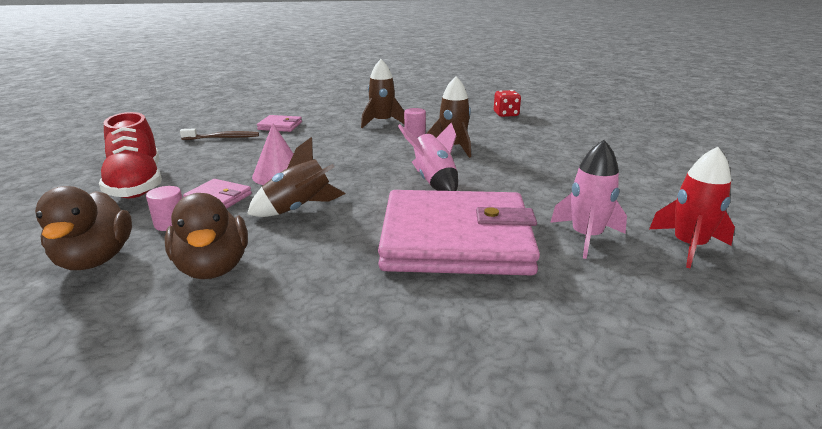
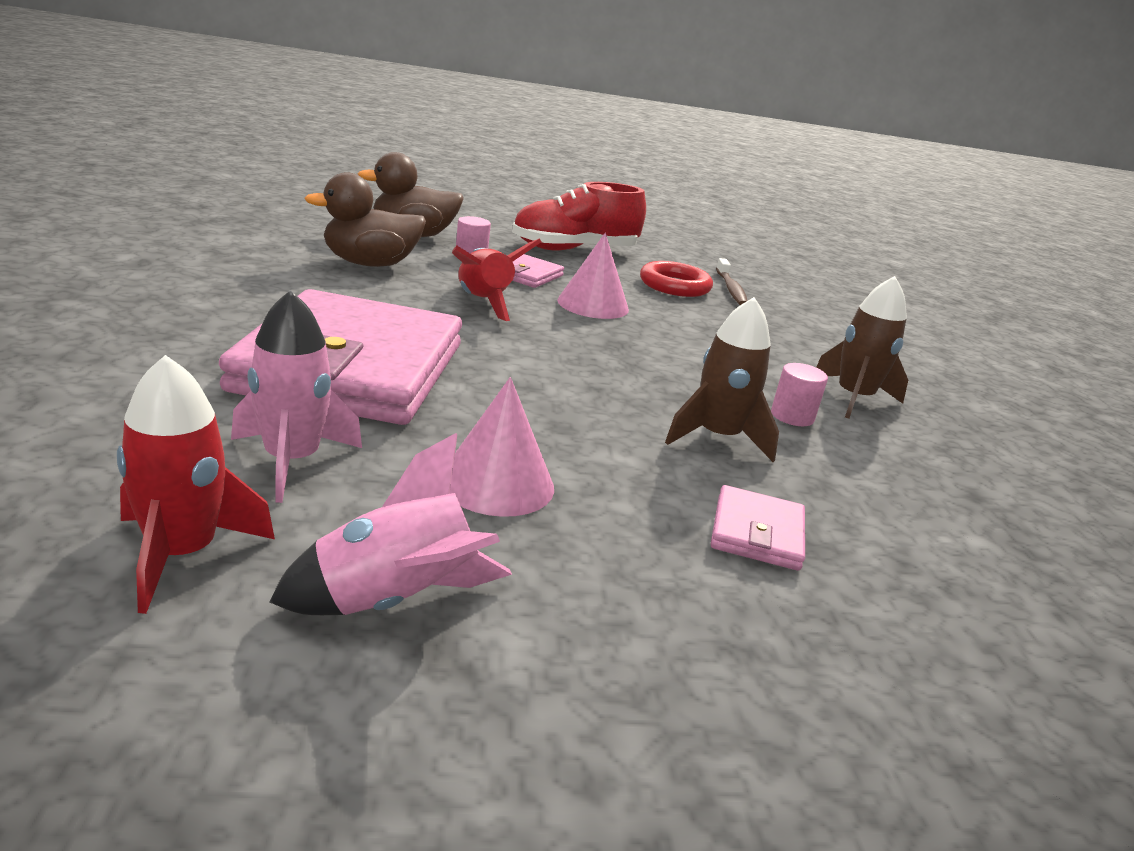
camera: 90 degrees right, 0 degrees up
brown rocket [247,137,346,217] -> red rocket [452,238,542,321]
pink wallet [257,115,302,132] -> pink wallet moved to [711,485,805,571]
pink rocket [398,123,458,191] -> pink rocket moved to [269,433,512,615]
red dice [494,90,521,117] -> none
none -> pink cone [450,377,554,517]
none -> red ring [640,261,713,297]

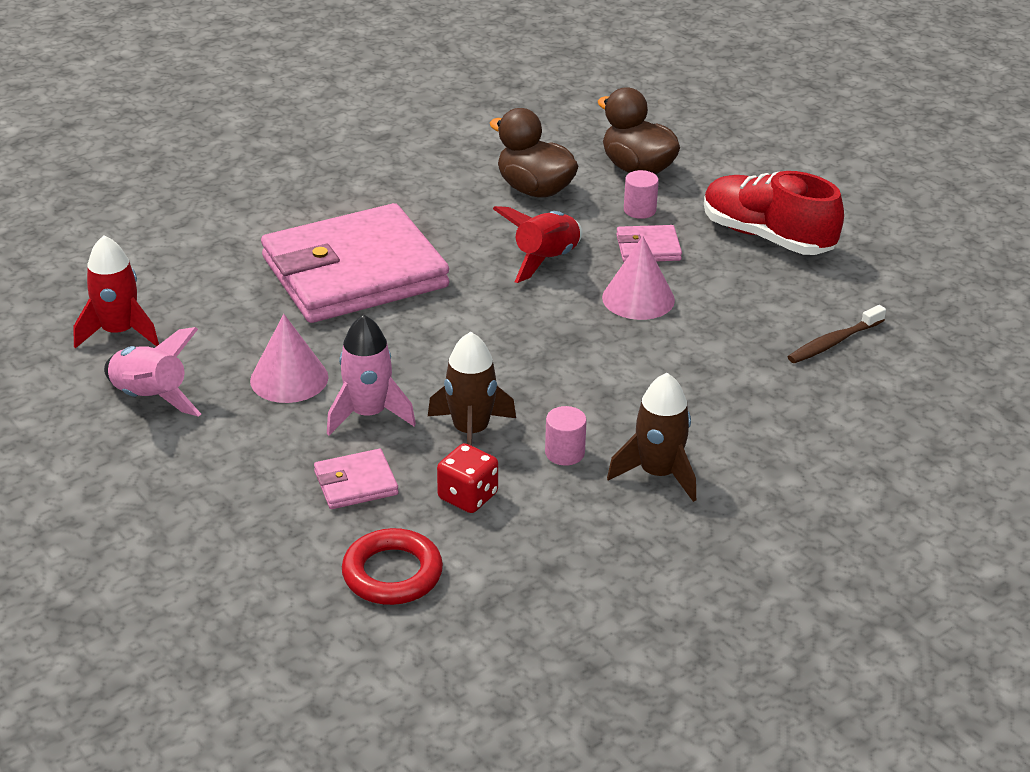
camera: 60 degrees right, 10 degrees up
pink rocket [231,290,362,503] -> pink rocket moved to [327,315,416,435]
red ring [640,261,713,297] -> red ring moved to [342,528,443,605]
none -> red dice [437,443,498,513]

